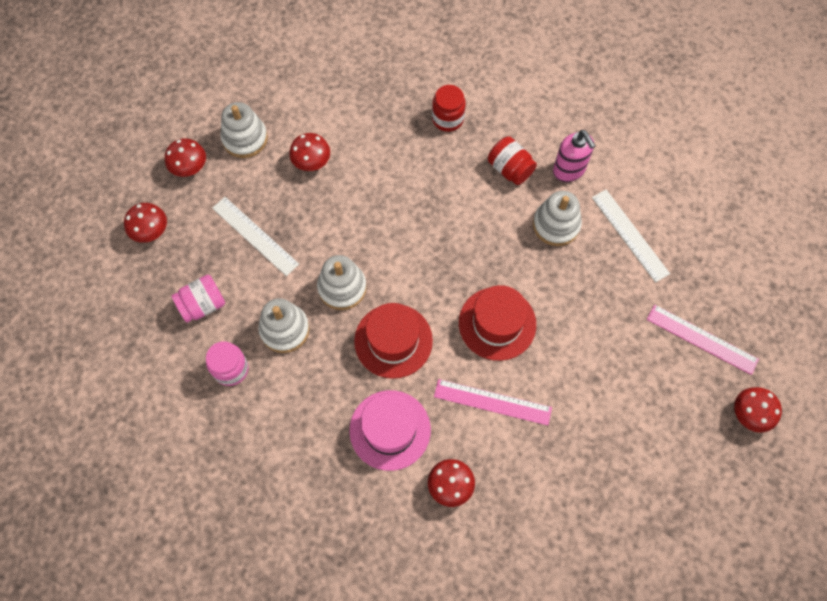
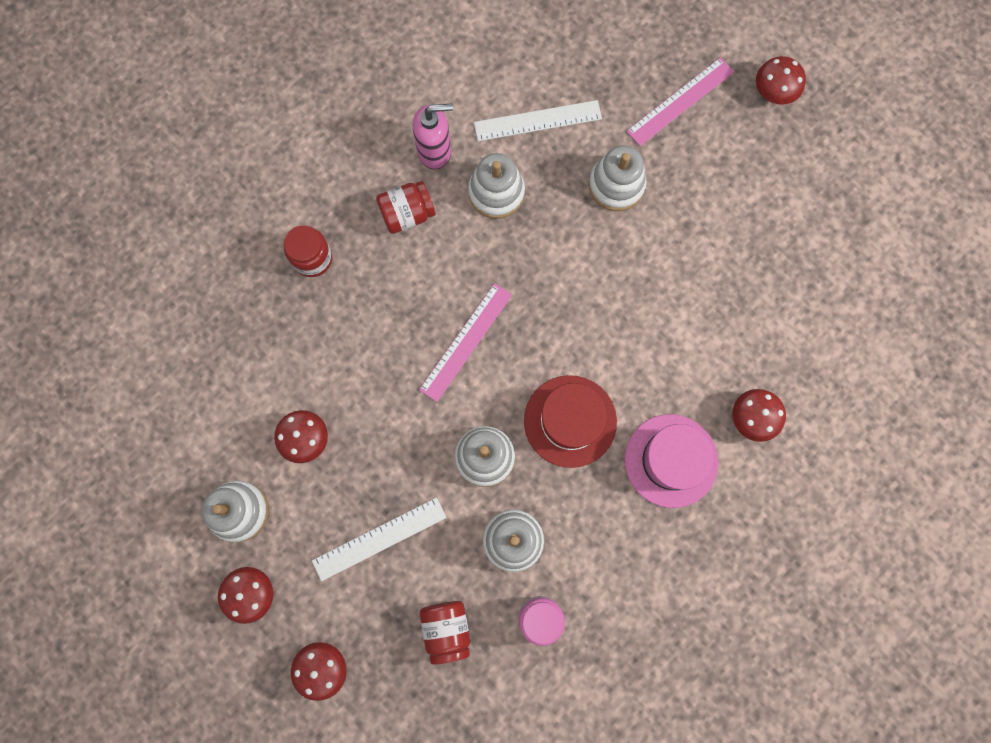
camera: 70 degrees left, 10 degrees up
pink jar [172,275,225,323] -> red jar [420,601,470,665]
pink ruler [434,379,552,425] -> pink ruler moved to [419,283,512,402]
red hat [459,285,536,361] -> none
none -> white stacking toy [589,146,647,211]

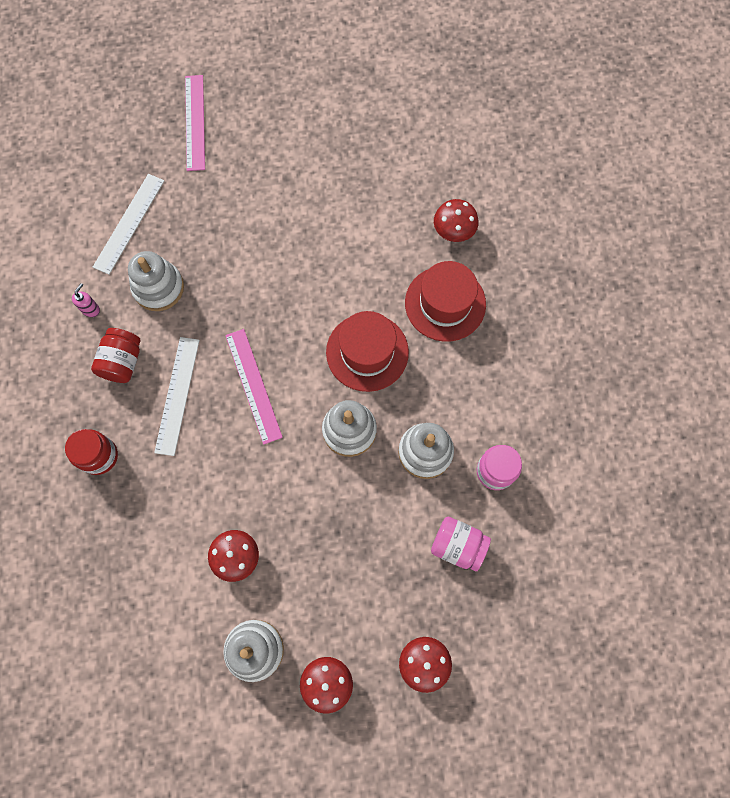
camera: 55 degrees left, 5 degrees down
white ruler [312,498,446,581] -> white ruler moved to [154,337,200,456]
pink soap dispenser [413,104,453,169] -> pink soap dispenser [72,283,100,317], size x0.51
red jar [420,601,470,665] -> pink jar [431,517,491,571]
white stacking toy [589,146,647,211] -> none
pink hat [625,414,719,508] -> red hat [405,261,486,342]
red mushroom [756,56,806,105] -> none

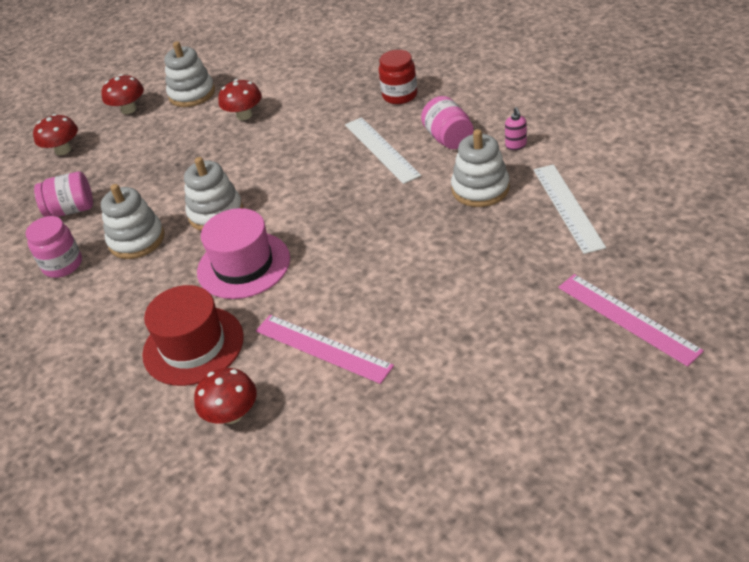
camera: 150 degrees right, 30 degrees down
red jar [91,328,140,383] -> pink jar [421,96,473,149]
pink ruler [225,329,283,445] -> pink ruler moved to [256,315,394,384]
red hat [326,311,409,392] -> pink hat [197,208,290,299]

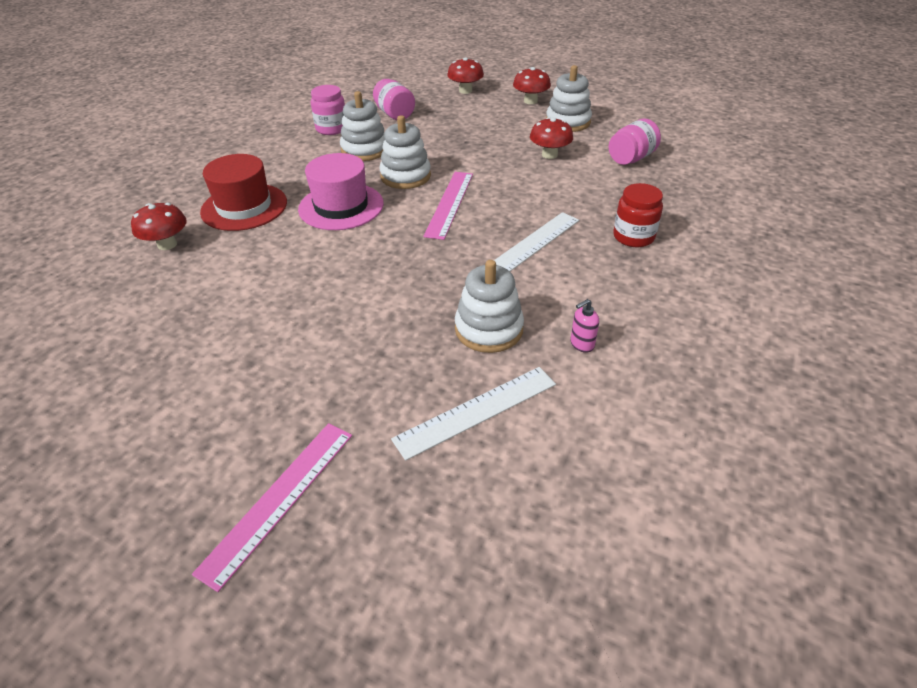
camera: 65 degrees right, 0 degrees up
pink ruler [256,315,394,384] -> pink ruler moved to [423,172,473,240]
pink jar [421,96,473,149] -> pink jar moved to [609,119,661,165]

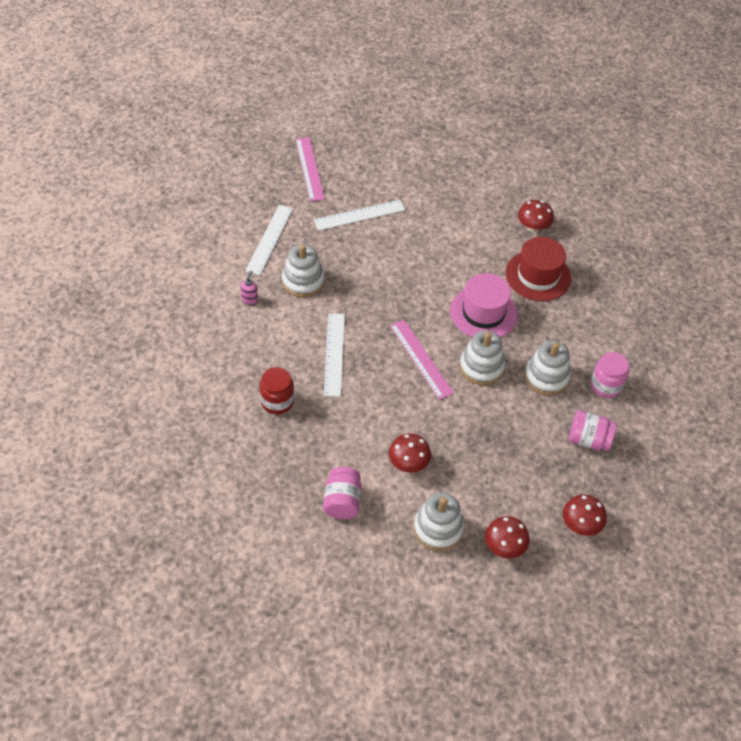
camera: 135 degrees right, 10 degrees up
none -> white ruler [314,200,406,231]

